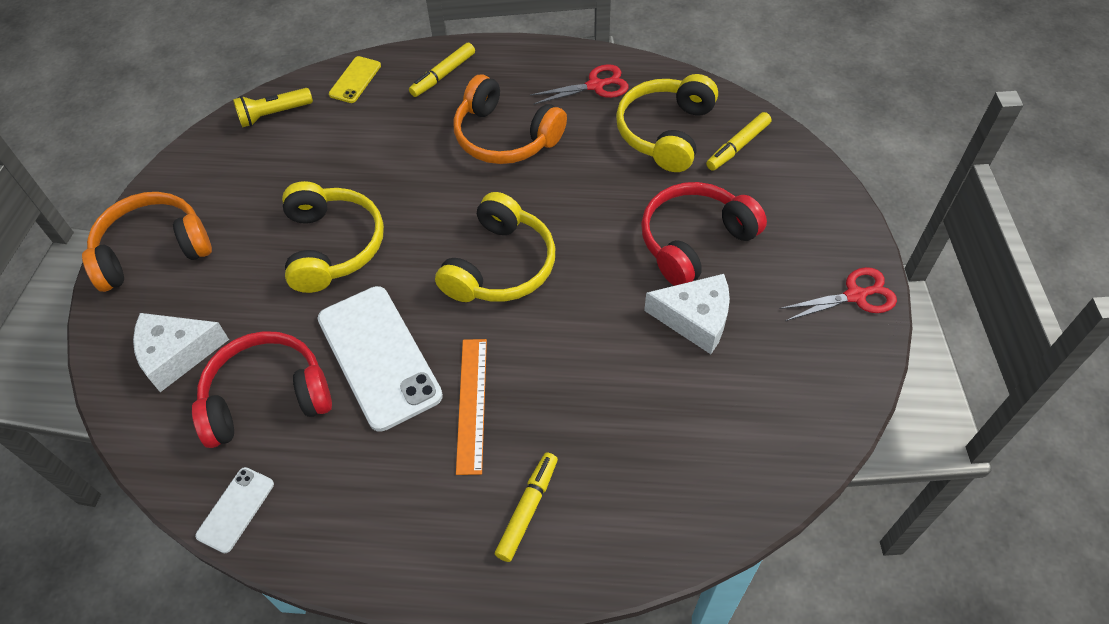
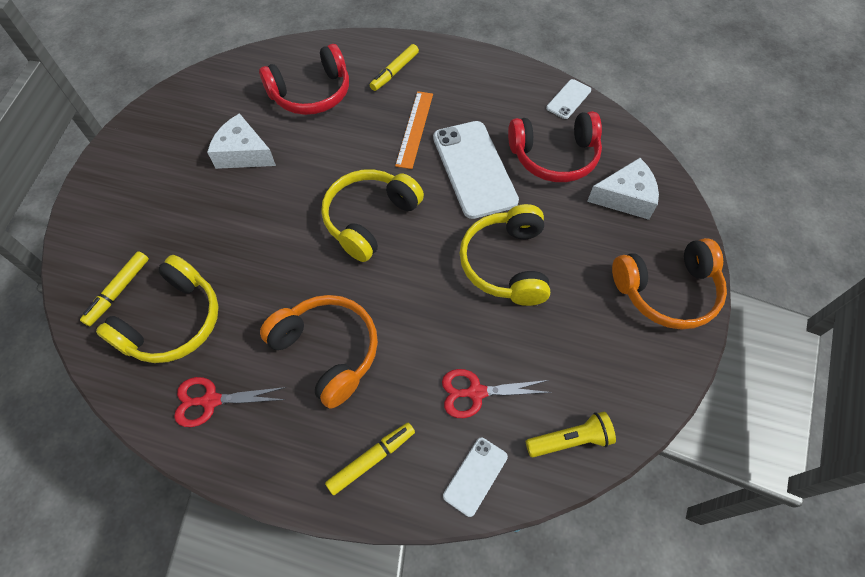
camera: 170 degrees left, 5 degrees up
yellow phone [329,56,381,103] -> white phone [443,438,508,517]
red headphones [641,182,767,286] -> red headphones moved to [259,44,349,115]
yellow marker [706,112,771,171] -> yellow marker turned 150 degrees clockwise [80,251,149,326]
red scissors [780,267,897,321] -> red scissors moved to [442,369,551,418]

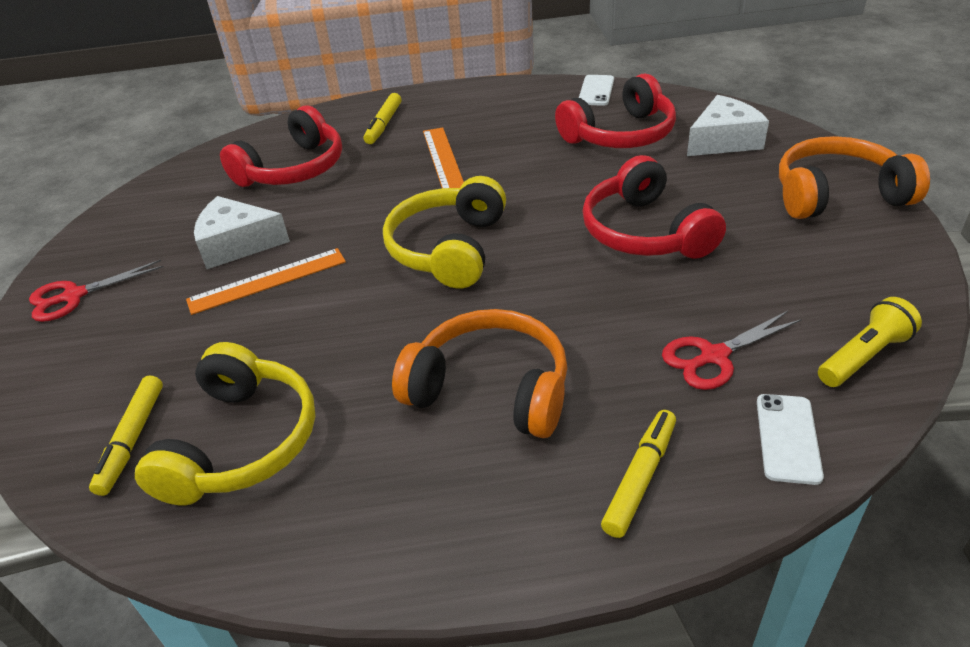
camera: 20 degrees left, 20 degrees down
red scissors [174,377,286,427] -> red scissors moved to [29,260,164,322]
white phone [433,121,519,219] -> none
yellow headphones [460,204,550,306] -> red headphones [582,155,726,259]
orange headphones [612,238,727,330] -> orange headphones turned 150 degrees counterclockwise [779,136,930,219]
none -> orange ruler [186,248,346,315]

